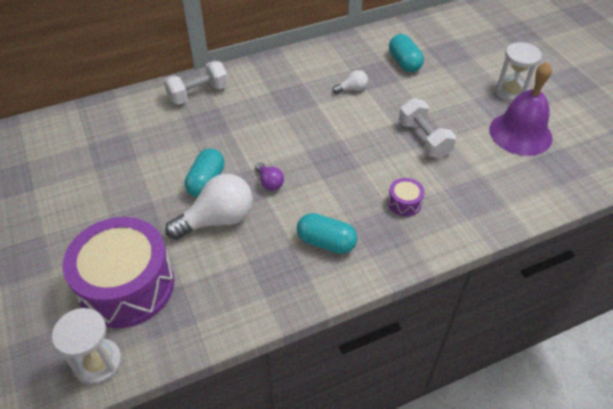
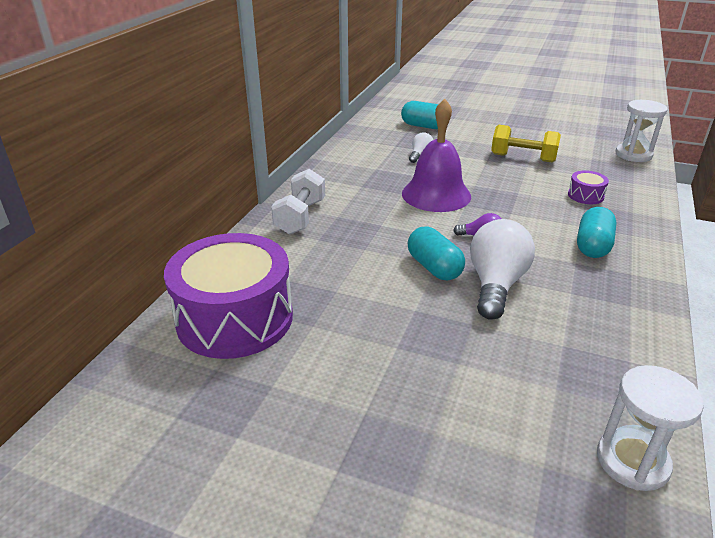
camera: 45 degrees left, 15 degrees down
purple drum [63,217,174,328] -> purple drum moved to [164,233,293,359]
turquoise capsule [297,213,358,254] -> turquoise capsule turned 45 degrees counterclockwise [577,207,617,258]
white dumbbell [399,98,456,158] -> yellow dumbbell [491,125,561,162]
purple bell [489,62,552,156] -> purple bell moved to [402,98,471,212]
white hourglass [494,42,542,102] -> white hourglass moved to [616,100,668,162]

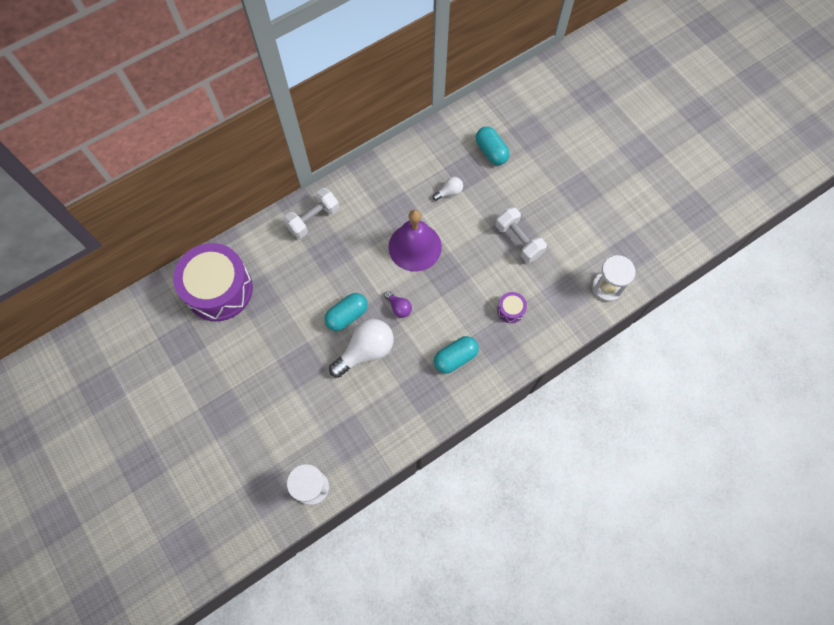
camera: 35 degrees right, 35 degrees up
turquoise capsule [408,227,465,281] -> turquoise capsule turned 45 degrees clockwise [324,293,368,331]
yellow dumbbell [491,125,561,162] -> white dumbbell [496,207,547,263]

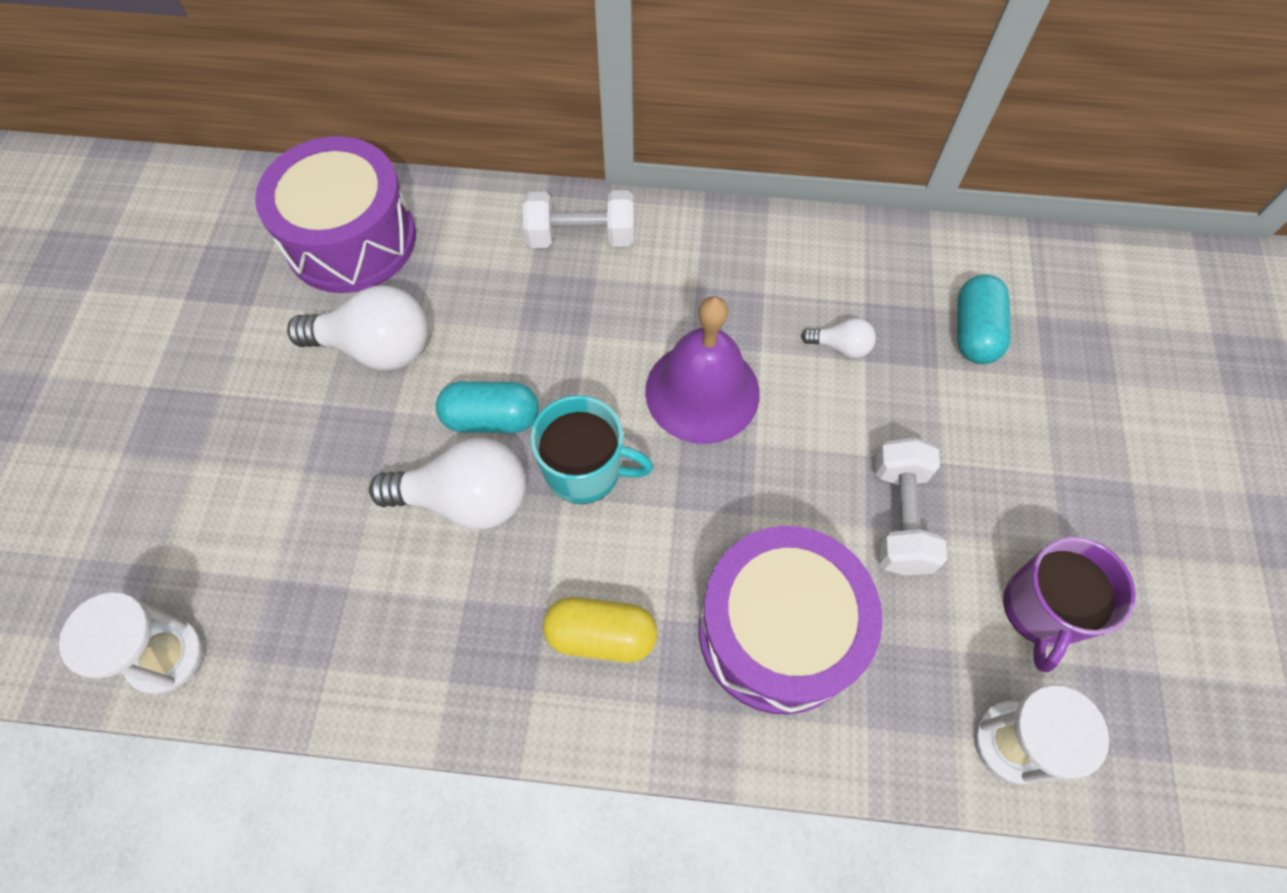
camera: 40 degrees right, 5 degrees down
purple light bulb [384,291,412,318] -> turquoise mug [530,395,654,504]
turquoise capsule [434,336,479,373] -> yellow capsule [543,597,657,663]
purple drum [497,292,527,323] -> purple drum [699,526,883,715], size x2.47
none -> white light bulb [287,286,428,370]
none -> purple mug [1003,537,1136,672]

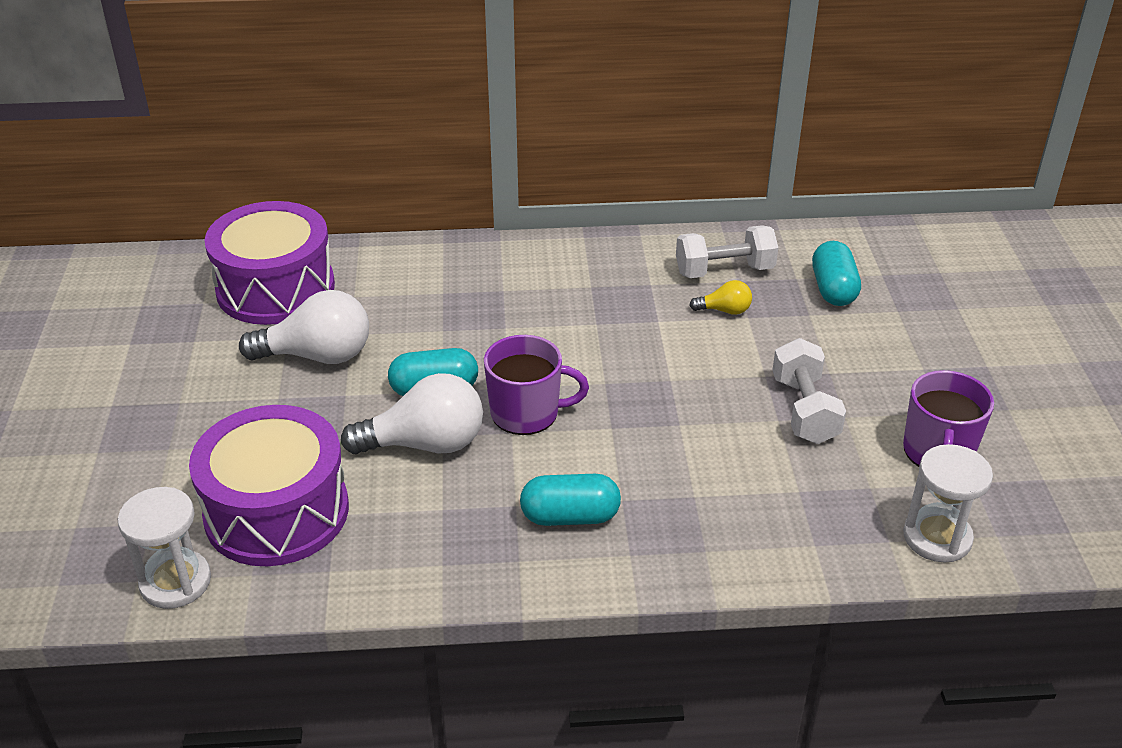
camera: 10 degrees left, 25 degrees down
white dumbbell [523,190,634,248] -> white dumbbell moved to [676,225,778,278]
turquoise mug [530,395,654,504] -> purple mug [484,335,589,435]
yellow capsule [543,597,657,663] -> turquoise capsule [520,474,621,526]
purple bell [645,296,759,444] -> none
purple drum [699,526,883,715] -> purple drum moved to [189,405,349,566]
white light bulb [801,318,876,358] -> yellow light bulb [689,280,752,315]

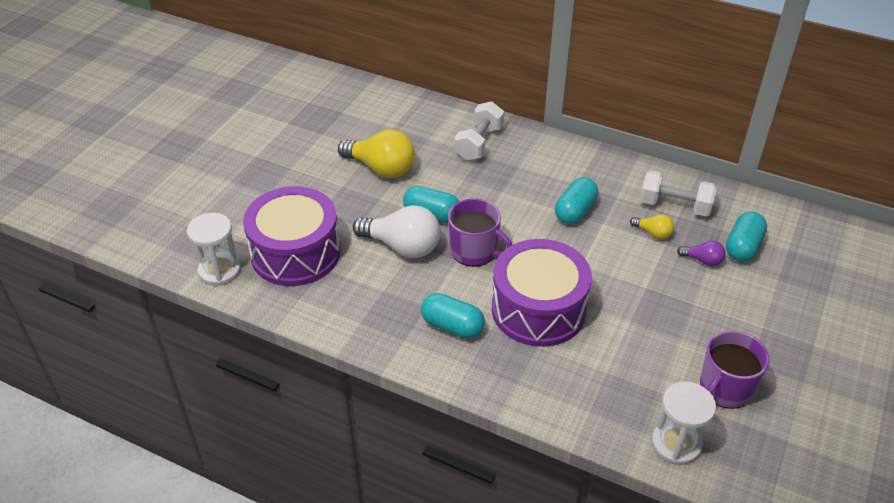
camera: 30 degrees right, 5 degrees up
purple drum [205,201,335,325] -> purple drum moved to [492,239,592,347]
white light bulb [239,290,369,364] -> yellow light bulb [338,129,415,178]
white dumbbell [772,338,846,444] -> white dumbbell moved to [455,101,504,161]
none -> turquoise capsule [555,177,598,224]
none -> purple light bulb [677,240,725,266]

